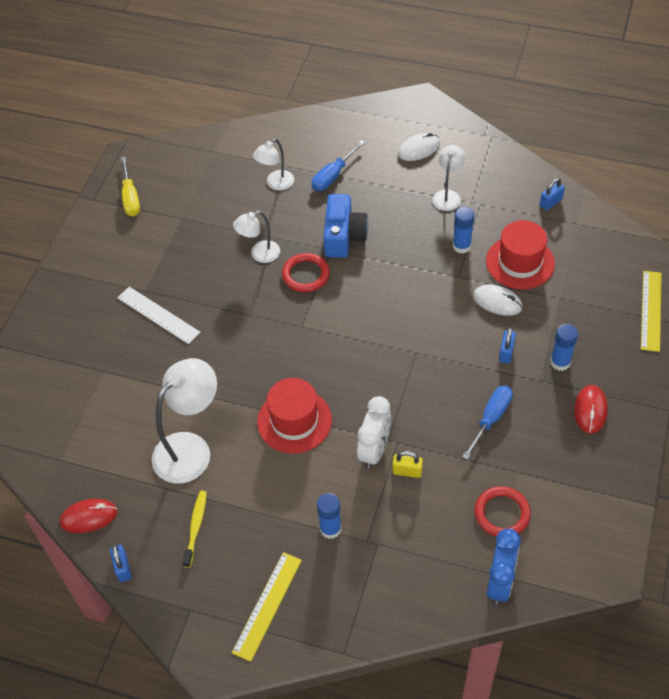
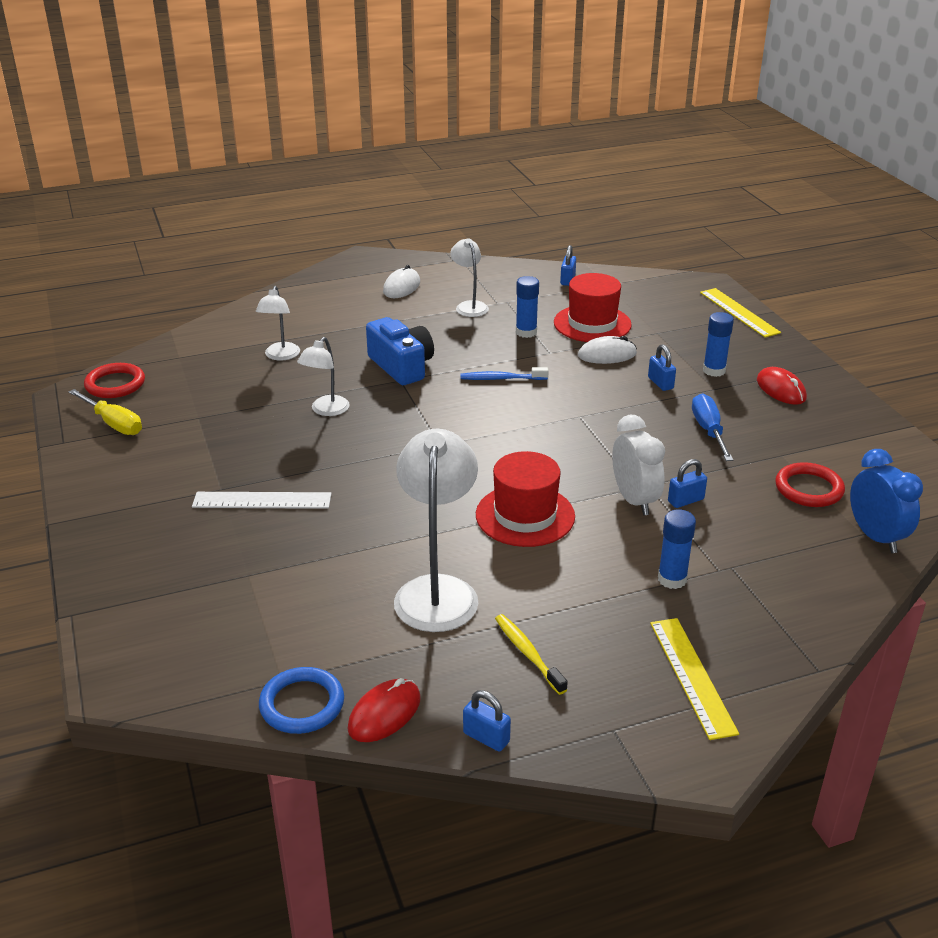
camera: 40 degrees left, 20 degrees down
red ring [282,253,330,292] -> red ring moved to [84,363,145,398]
blue screwdriver [311,140,365,191] -> none
yellow padlock [392,451,423,478] -> blue padlock [668,459,707,508]
none -> blue ring [259,667,344,734]
none -> blue toothbrush [461,367,549,380]

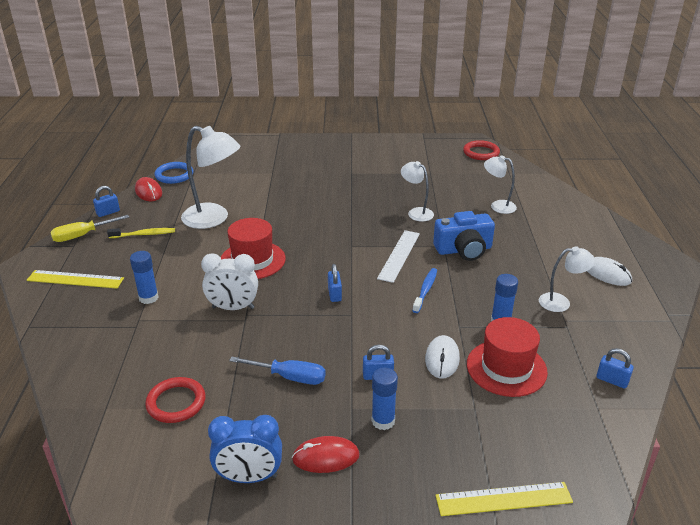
camera: 110 degrees right, 0 degrees up
yellow screwdriver [69,389,142,435] -> yellow screwdriver moved to [50,215,129,242]
white ruler [192,492,332,509] -> white ruler moved to [377,230,420,283]
blue padlock [668,459,707,508] -> blue padlock moved to [328,264,342,302]
blue clock [850,449,923,553] -> blue clock moved to [208,415,282,483]

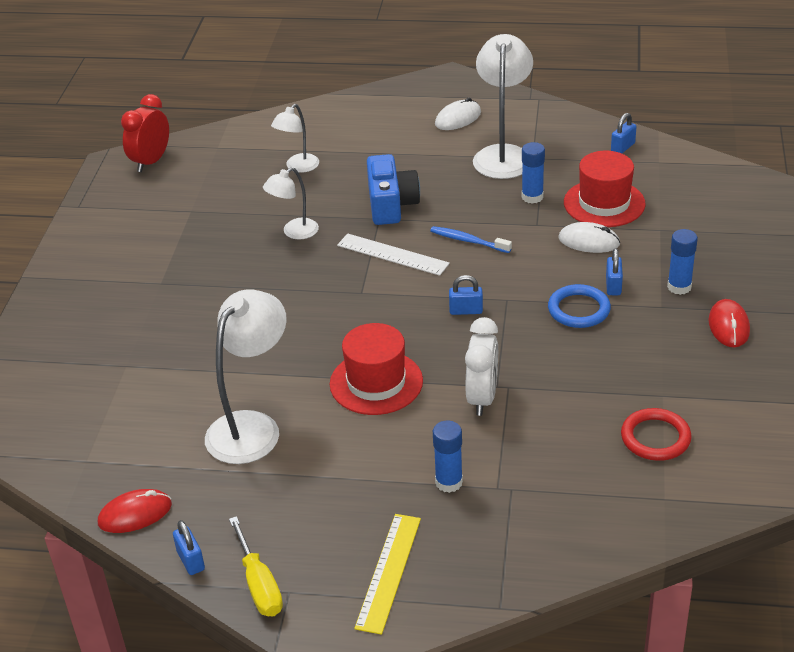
camera: 80 degrees left, 5 degrees up
yellow toothbrush [107,228,175,238] -> none
blue ring [154,162,194,184] -> blue ring moved to [548,284,611,328]
blue clock [208,415,282,483] -> none
blue screwdriver [229,357,326,385] -> none
yellow ruler [435,482,573,516] -> none
red ring [463,140,500,160] -> red clock [121,94,169,172]
white lamp [539,246,595,312] -> white lamp [473,34,533,179], size x1.79

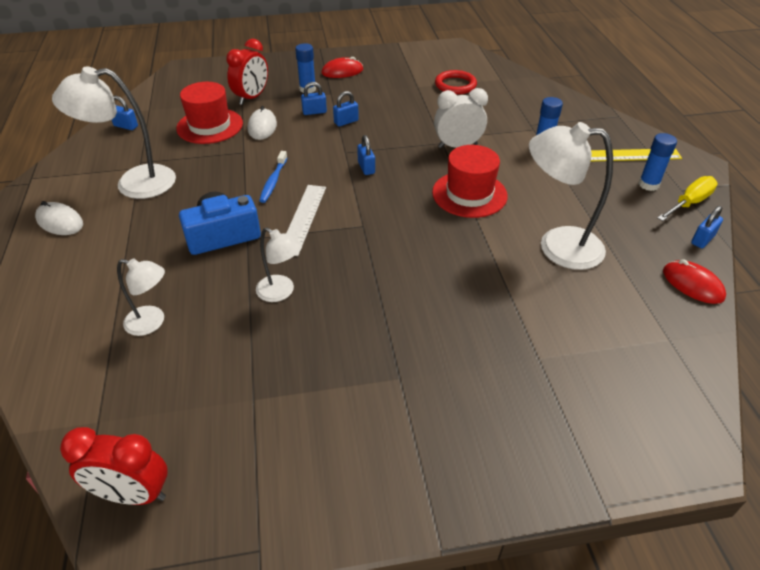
camera: 110 degrees left, 5 degrees up
blue glue stick [522,142,545,204] -> blue glue stick moved to [639,133,677,191]
blue ring [548,284,611,328] -> blue padlock [333,91,359,126]
none -> red clock [226,39,268,105]

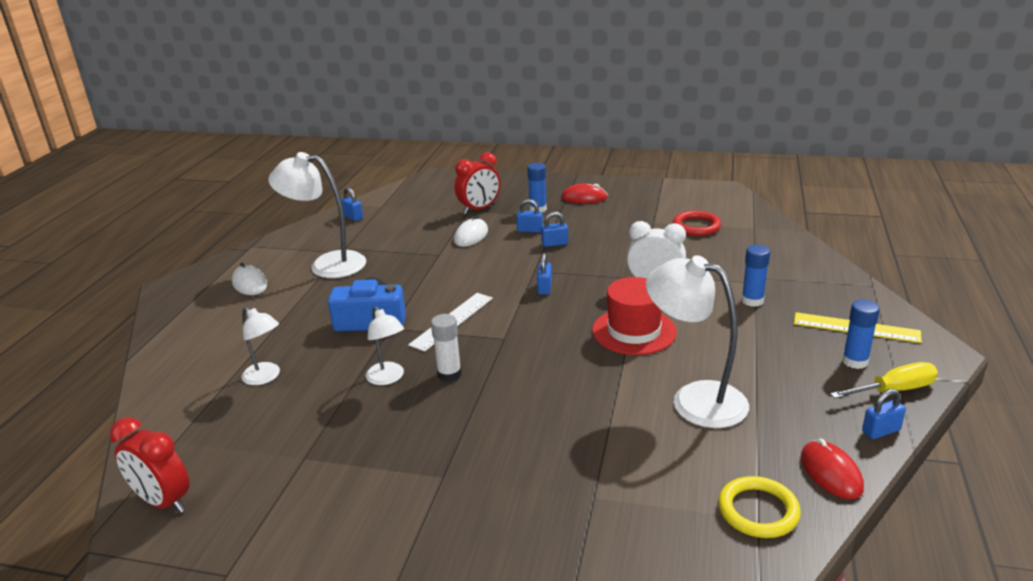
camera: 25 degrees right, 15 degrees down
red hat [176,82,243,144] -> none
blue toothbrush [259,151,287,203] -> none
none -> white glue stick [431,314,462,382]
none -> yellow ring [718,476,801,538]

